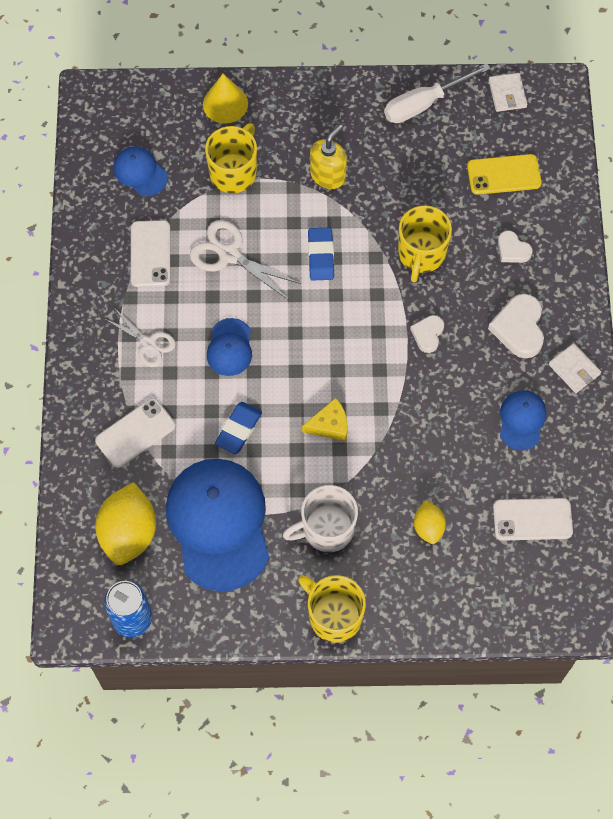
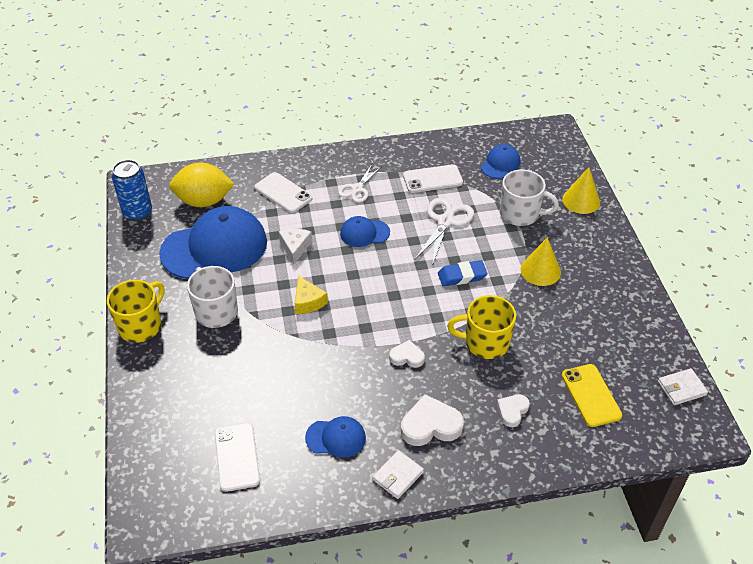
camera: 80 degrees right, 20 degrees down
yellow mug [205,123,257,193] -> white mug [500,170,559,226]
blue eraser [215,402,262,454] -> white cheese [279,229,312,264]
yellow soap dispenser [310,124,347,189] -> yellow cone [521,237,561,286]
white screwdriver [384,63,491,123] -> none
yellow lemon [414,500,446,544] -> none

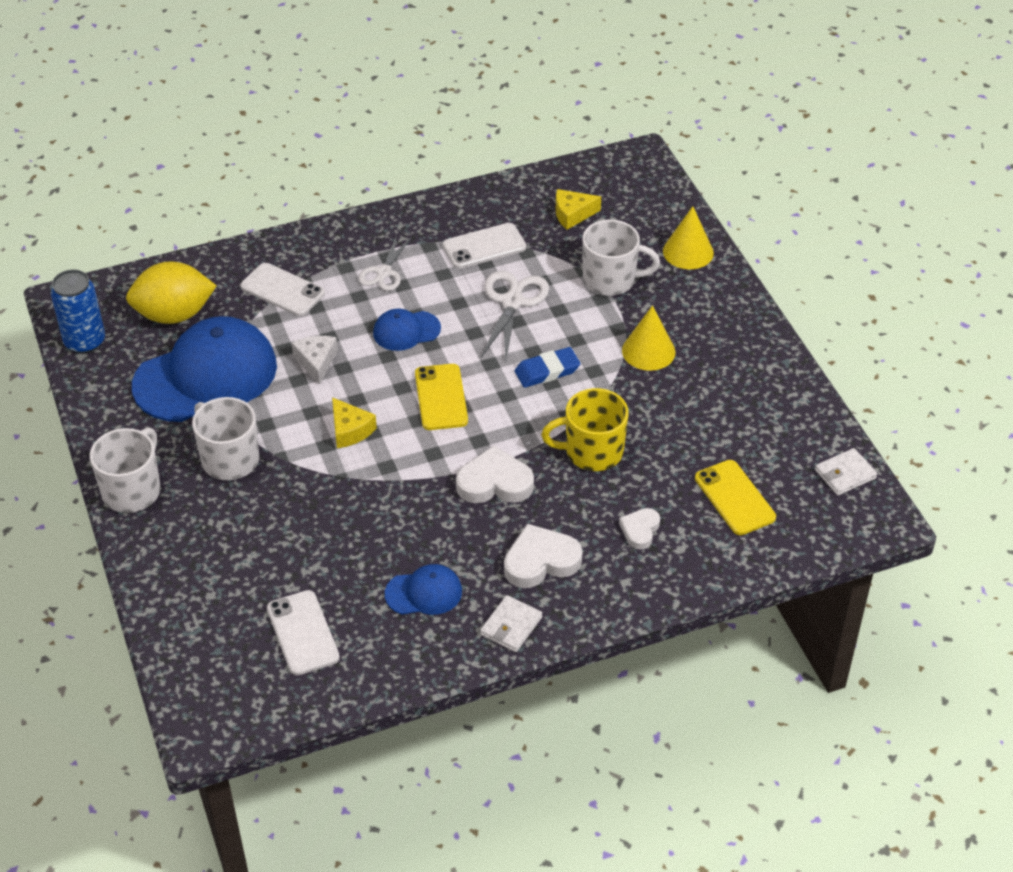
camera: 10 degrees left, 0 degrees up
yellow mug [107,280,165,343] -> white mug [90,427,161,513]
white heart [389,340,425,368] -> white heart [456,445,534,503], size x1.67
blue cap [481,144,520,179] -> yellow cheese [556,189,601,230]
none -> yellow phone [415,364,468,430]

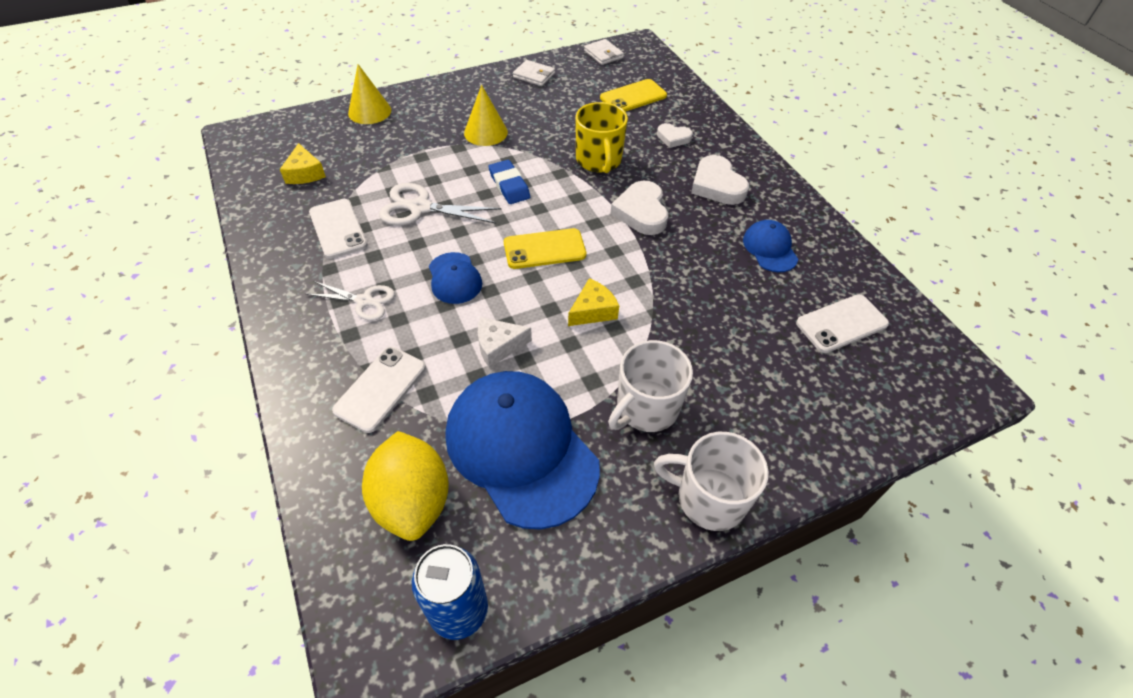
camera: 95 degrees left, 5 degrees up
white wallet [480,595,542,652] -> white wallet moved to [513,60,555,86]
white mug [582,220,660,296] -> none

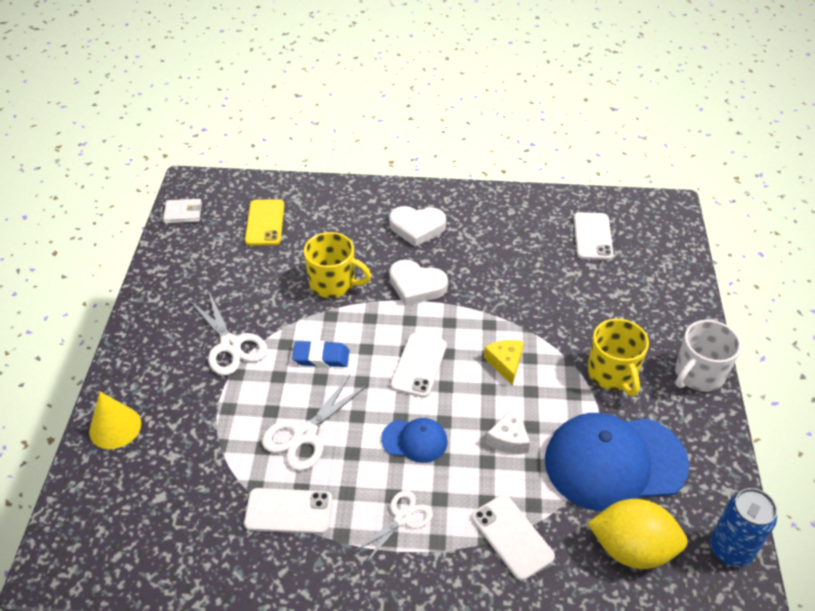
camera: 60 degrees left, 5 degrees down
yellow cheese [280,143,326,184] -> none
yellow cone [464,85,508,146] -> white scissors [189,292,268,376]
yellow phone [504,228,586,269] -> white phone [390,333,447,398]
white wallet [513,60,555,86] -> none
white mug [608,340,693,432] -> yellow mug [587,318,649,396]
white heart [657,123,693,148] -> none
blue cap [743,220,798,272] -> none

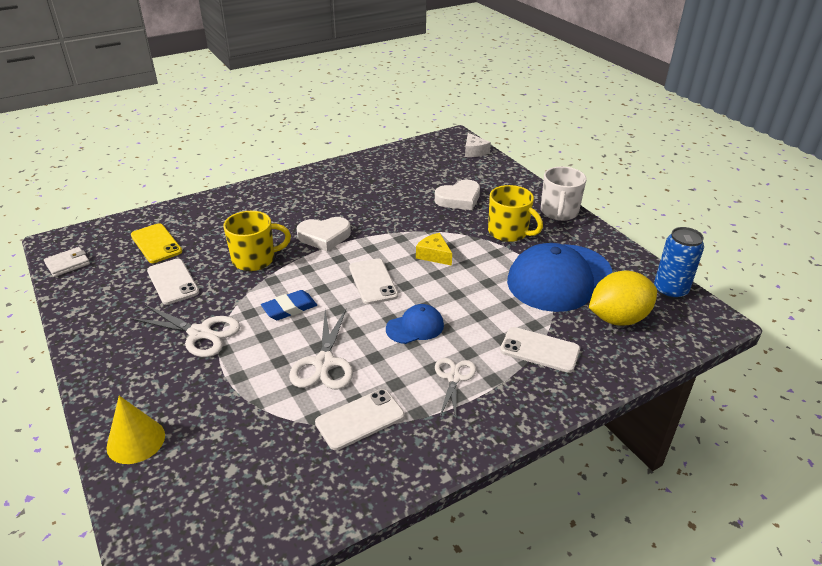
camera: 35 degrees left, 10 degrees down
white heart [389,206,446,247] -> white heart moved to [435,180,480,210]
white cheese [486,404,530,454] -> white cheese moved to [465,133,491,157]
white phone [574,212,614,260] -> white phone moved to [147,258,199,305]

